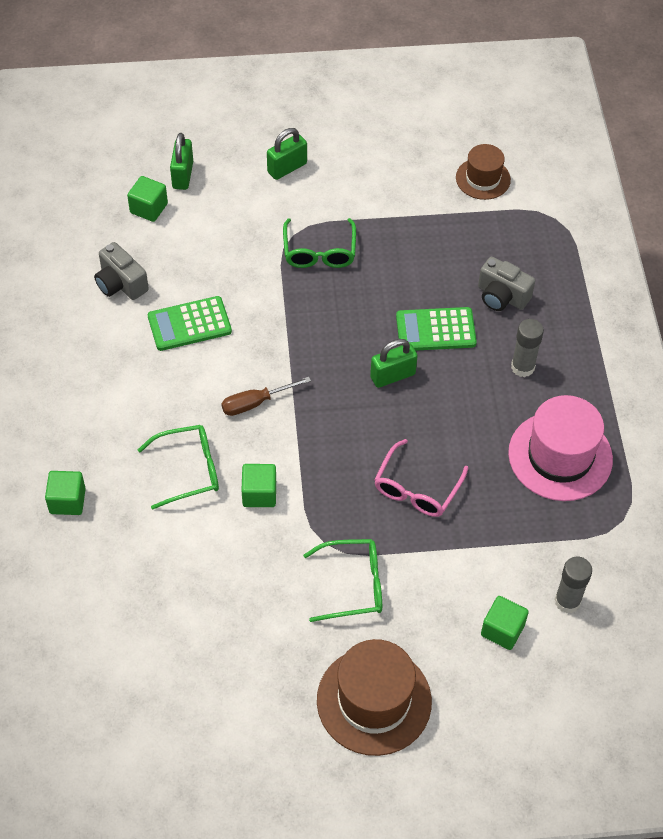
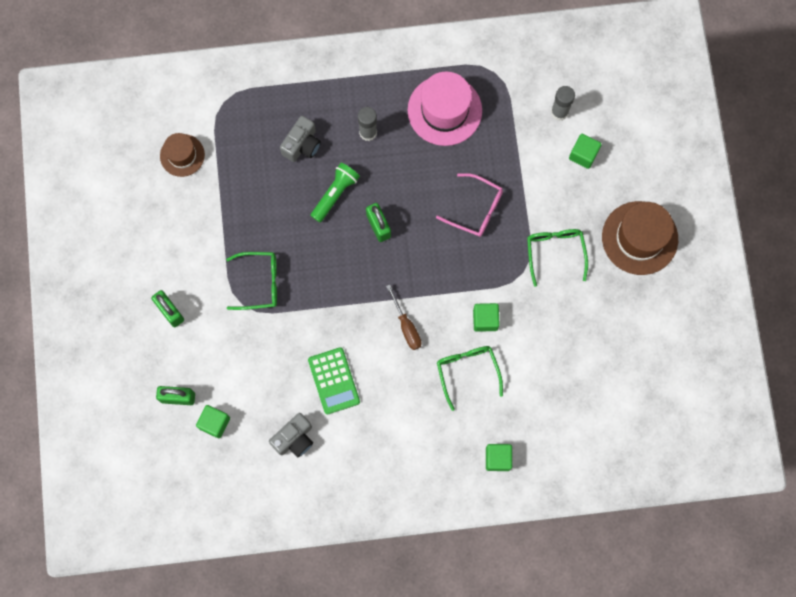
camera: 90 degrees left, 20 degrees up
green calculator [396,307,477,351] -> green flashlight [311,163,360,222]

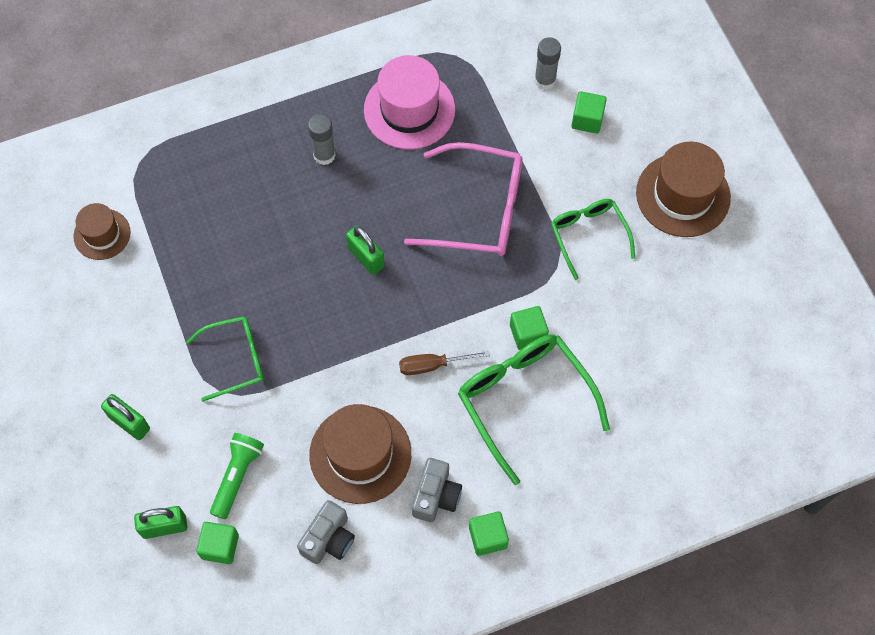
camera: 15 degrees left, 10 degrees down
grey camera [280,116,321,162] -> grey camera moved to [412,458,462,522]
green calculator [308,347,360,414] -> brown hat [309,404,411,504]
green flashlight [311,163,360,222] -> green flashlight moved to [210,433,264,519]
brown screwdriver [386,285,422,350] -> brown screwdriver turned 120 degrees clockwise [399,351,490,375]
pink glasses [436,173,503,237] -> pink glasses [404,142,523,256], size x1.63
green glasses [437,346,503,411] -> green glasses [458,334,610,485], size x1.63
green cube [486,444,512,471] -> green cube moved to [469,512,509,556]

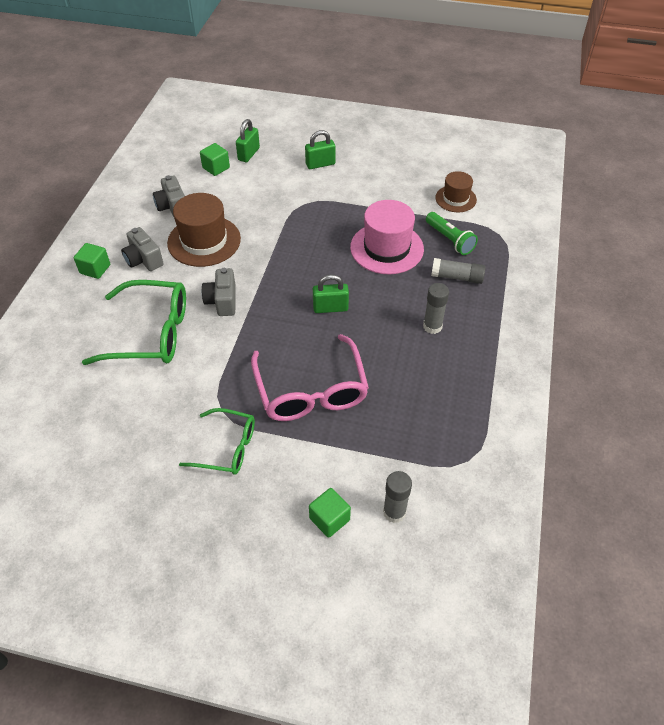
camera: 125 degrees right, 15 degrees down
green glasses [186,316,264,402] -> none
green flashlight [210,433,264,519] -> green flashlight moved to [426,212,478,255]
pink hat [364,55,455,150] -> pink hat moved to [350,200,424,274]
brown screwdriver [399,351,490,375] -> grey camera [202,268,236,316]
pink glasses [404,142,523,256] -> pink glasses turned 60 degrees counterclockwise [251,334,369,421]
green cube [510,306,549,350] -> none
brown hat [636,142,731,237] -> none
none -> grey glue stick [431,258,485,284]

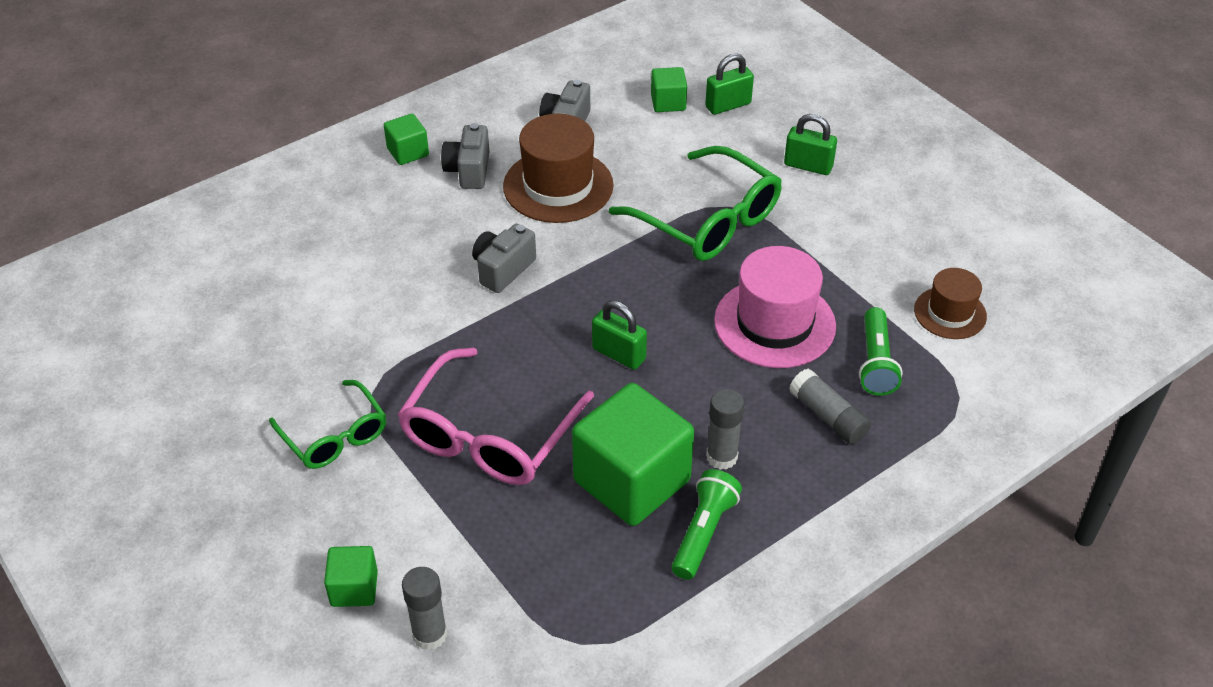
camera: 40 degrees right, 5 degrees down
green glasses [82,280,186,365] -> green glasses moved to [609,146,782,261]
none -> green cube [572,383,694,526]
none -> green flashlight [672,469,742,580]

